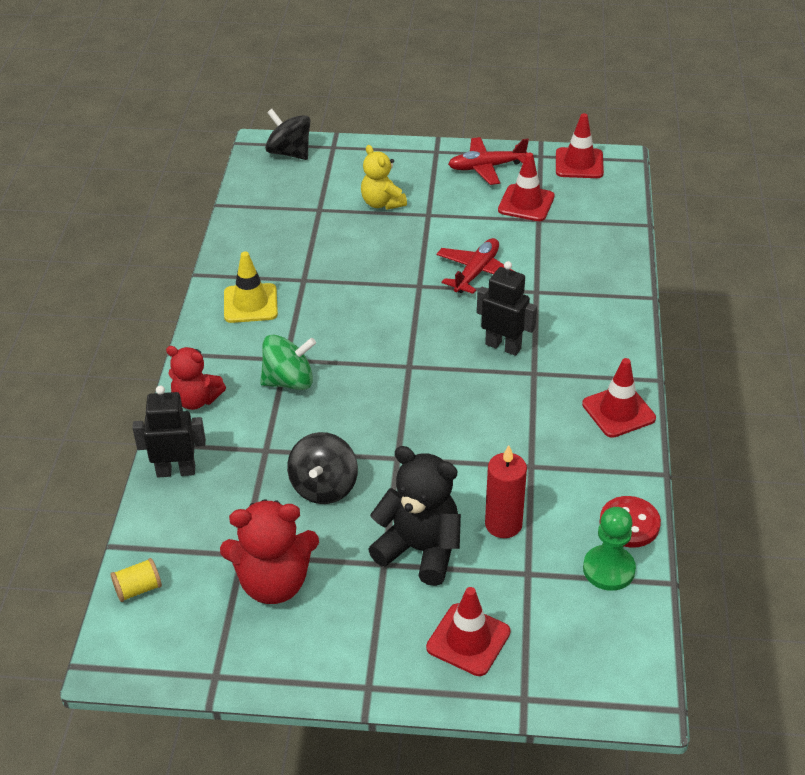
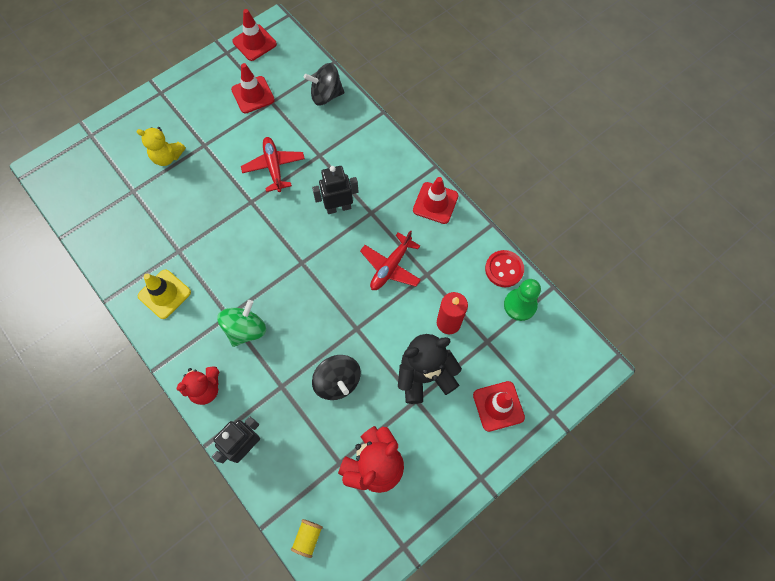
camera: 45 degrees left, 25 degrees up
black spinning top [265,109,310,160] -> black spinning top moved to [304,63,344,105]
red plane [448,137,529,185] -> red plane moved to [360,230,421,290]

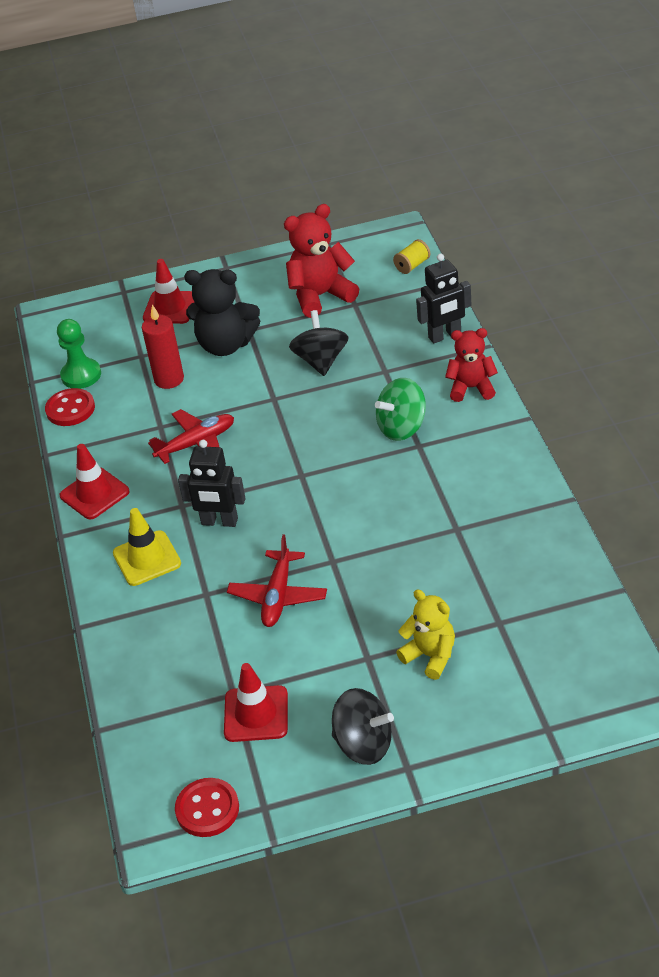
camera: 150 degrees left, 25 degrees down
yellow traffic cone [138,269,191,319] -> yellow traffic cone moved to [113,508,181,586]
red traffic cone [232,9,277,61] -> red button [175,778,239,837]
black spinning top [304,63,344,105] -> black spinning top moved to [332,688,394,765]

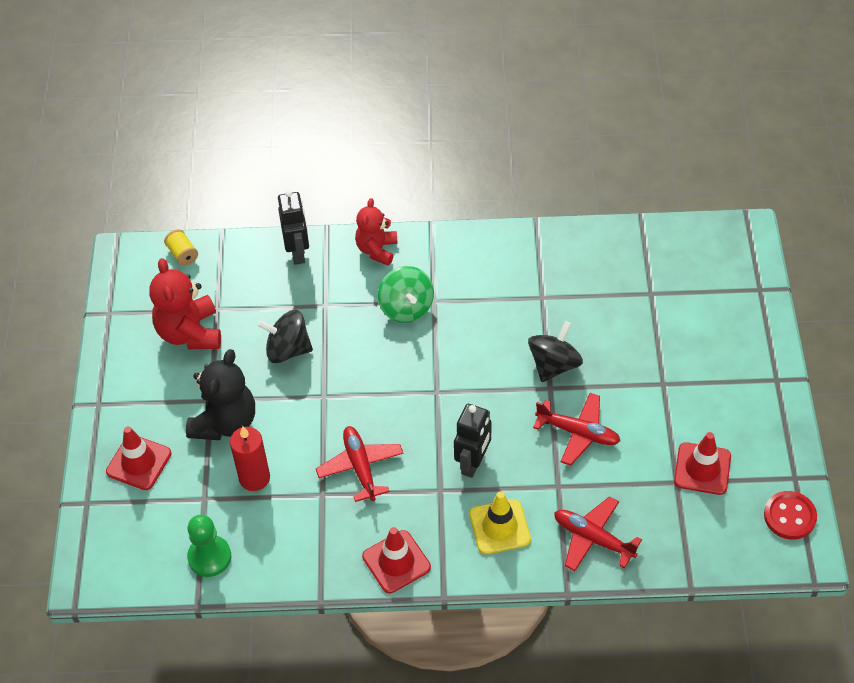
camera: 80 degrees left, 10 degrees up
red button [45,388,95,426] -> none
black spinning top [332,688,394,765] -> black spinning top moved to [528,321,583,382]
yellow teddy bear [396,589,455,680] -> none
none -> red plane [554,496,642,571]

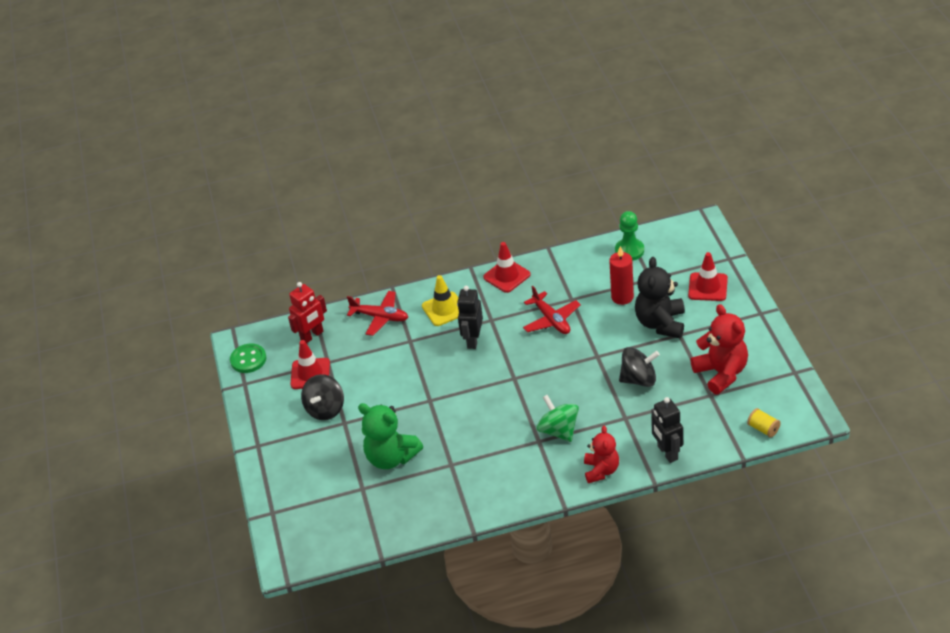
camera: 170 degrees right, 10 degrees down
black spinning top [528,321,583,382] -> black spinning top moved to [301,374,344,420]
red plane [533,393,620,466] -> none
red button [764,491,817,540] -> green button [230,343,266,373]
none -> red robot [288,282,327,343]
none -> green teddy bear [358,403,423,469]

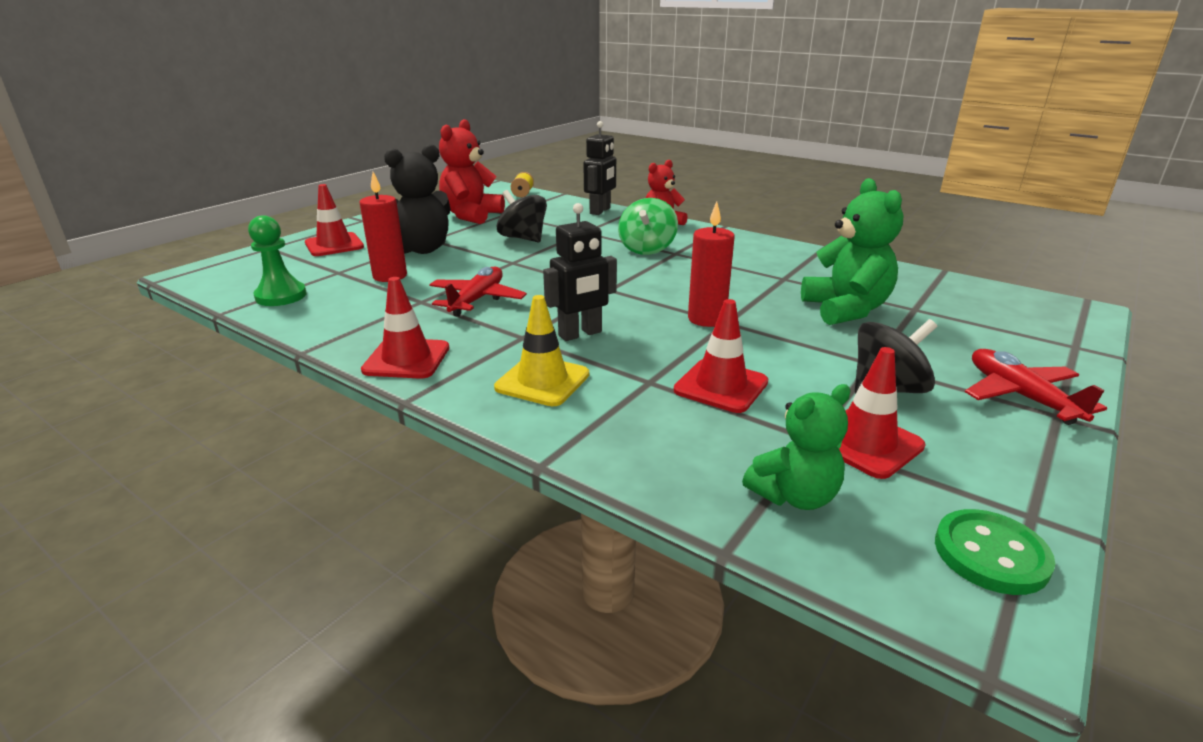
camera: 135 degrees left, 15 degrees down
red robot [288,282,327,343] -> green teddy bear [742,384,850,510]
red plane [347,291,408,336] -> red plane moved to [965,349,1107,425]
none -> red traffic cone [674,299,768,413]
none -> red candle [688,201,735,327]

